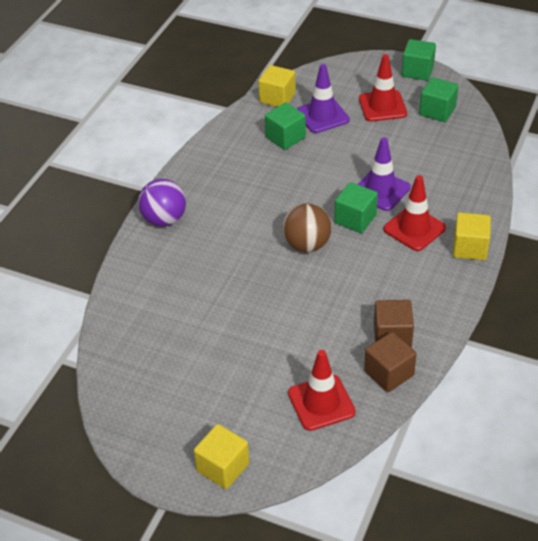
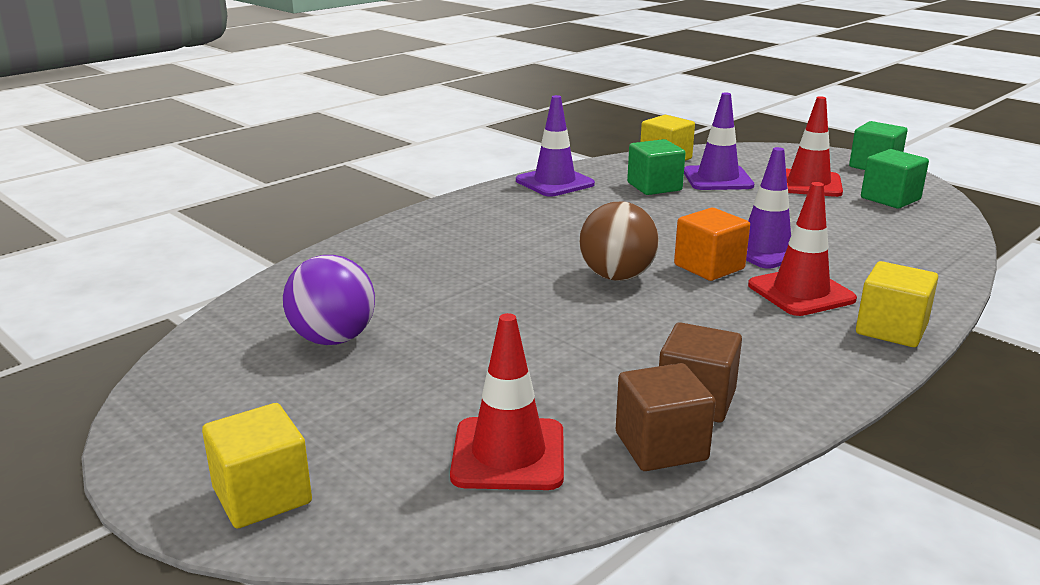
camera: 20 degrees right, 20 degrees down
purple ball [138,179,186,226] -> purple ball moved to [283,255,375,345]
green cube [334,182,378,233] -> orange cube [674,208,750,281]
none -> purple traffic cone [516,95,595,197]

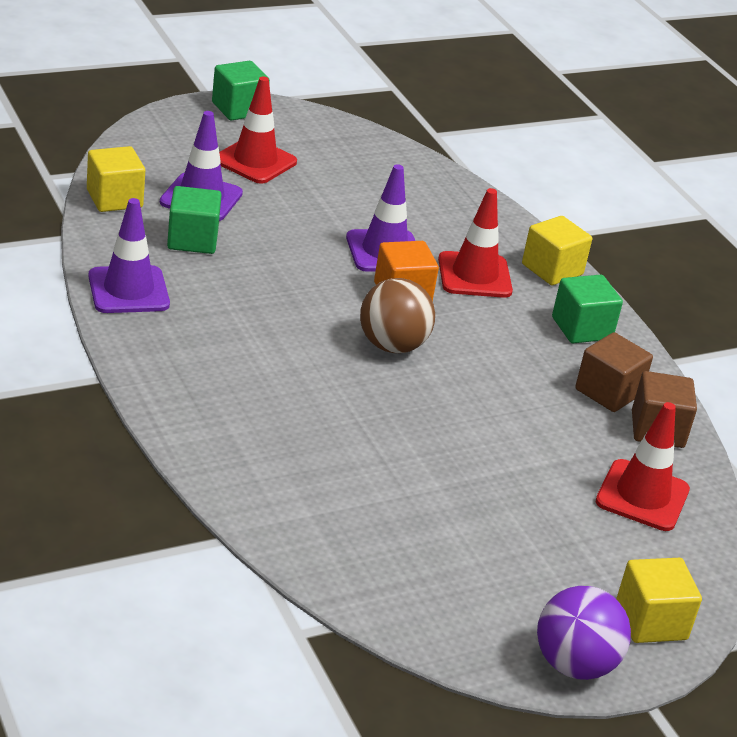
camera: 75 degrees left, 10 degrees up
purple ball [283,255,375,345] -> purple ball moved to [537,586,631,680]
green cube [861,149,929,208] -> green cube moved to [552,275,623,343]

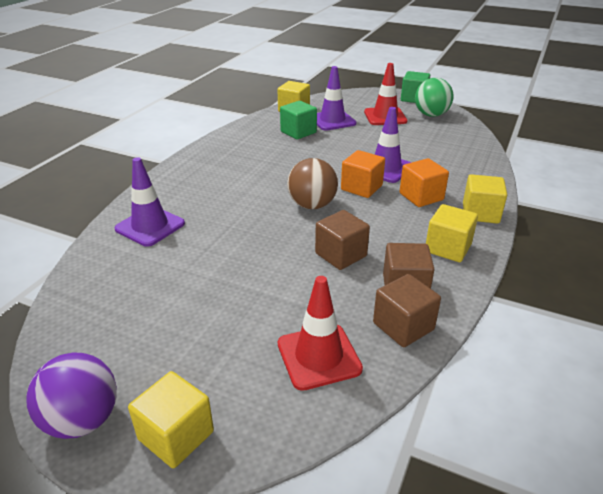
camera: 55 degrees right, 0 degrees up
purple traffic cone [88,198,170,313] -> purple traffic cone moved to [114,157,185,247]
red traffic cone [438,188,513,298] -> orange cube [399,158,449,207]
green cube [552,275,623,343] -> yellow cube [426,204,478,262]
none -> brown cube [315,210,370,270]
none -> green ball [415,78,454,117]

